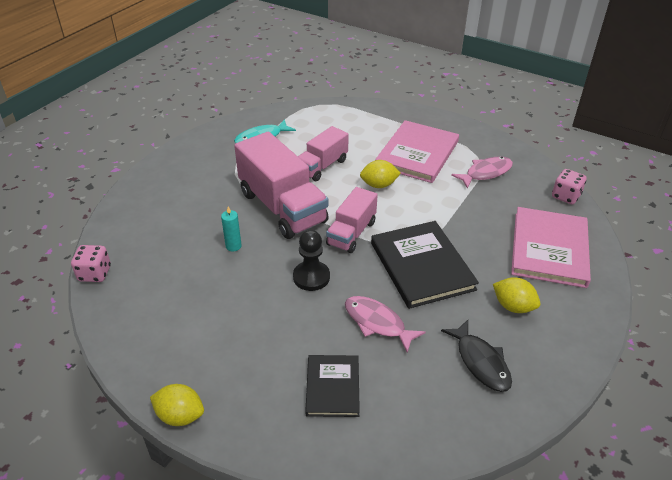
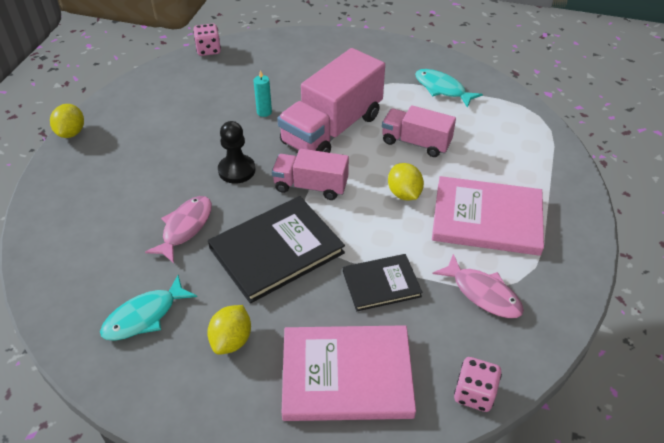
camera: 75 degrees right, 5 degrees up
black book [305,355,360,417] -> black book moved to [343,254,423,311]
black fish [441,320,512,392] -> turquoise fish [100,275,197,341]

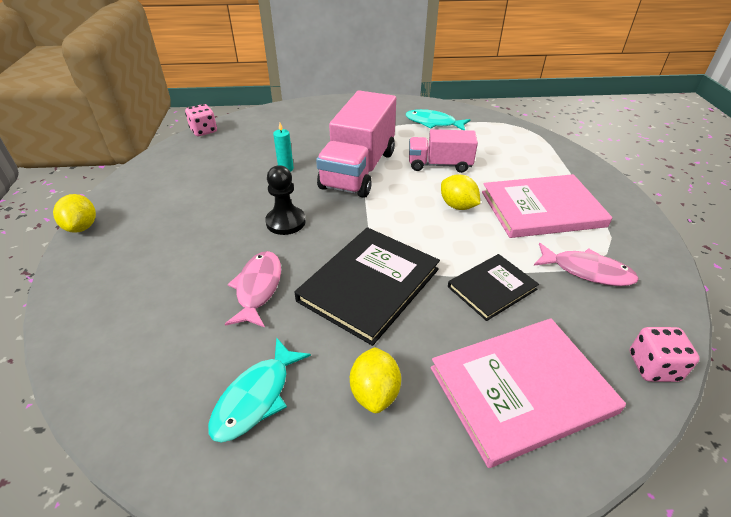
camera: 20 degrees left, 5 degrees down
pink truck [272,149,349,200] -> none

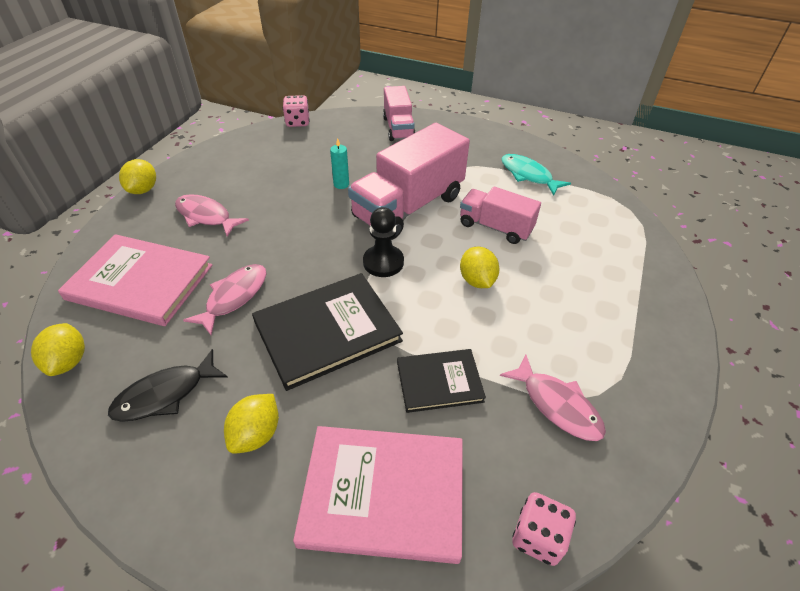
camera: 25 degrees right, 5 degrees up
turquoise fish [208,338,311,443] -> black fish [108,349,228,422]
black pawn [265,165,306,235] -> black pawn moved to [363,207,404,277]
pink book [482,174,612,238] -> pink book moved to [58,234,212,326]
none -> yellow lemon [31,323,85,376]
none -> pink fish [175,194,249,237]
none -> pink truck [383,86,416,141]

